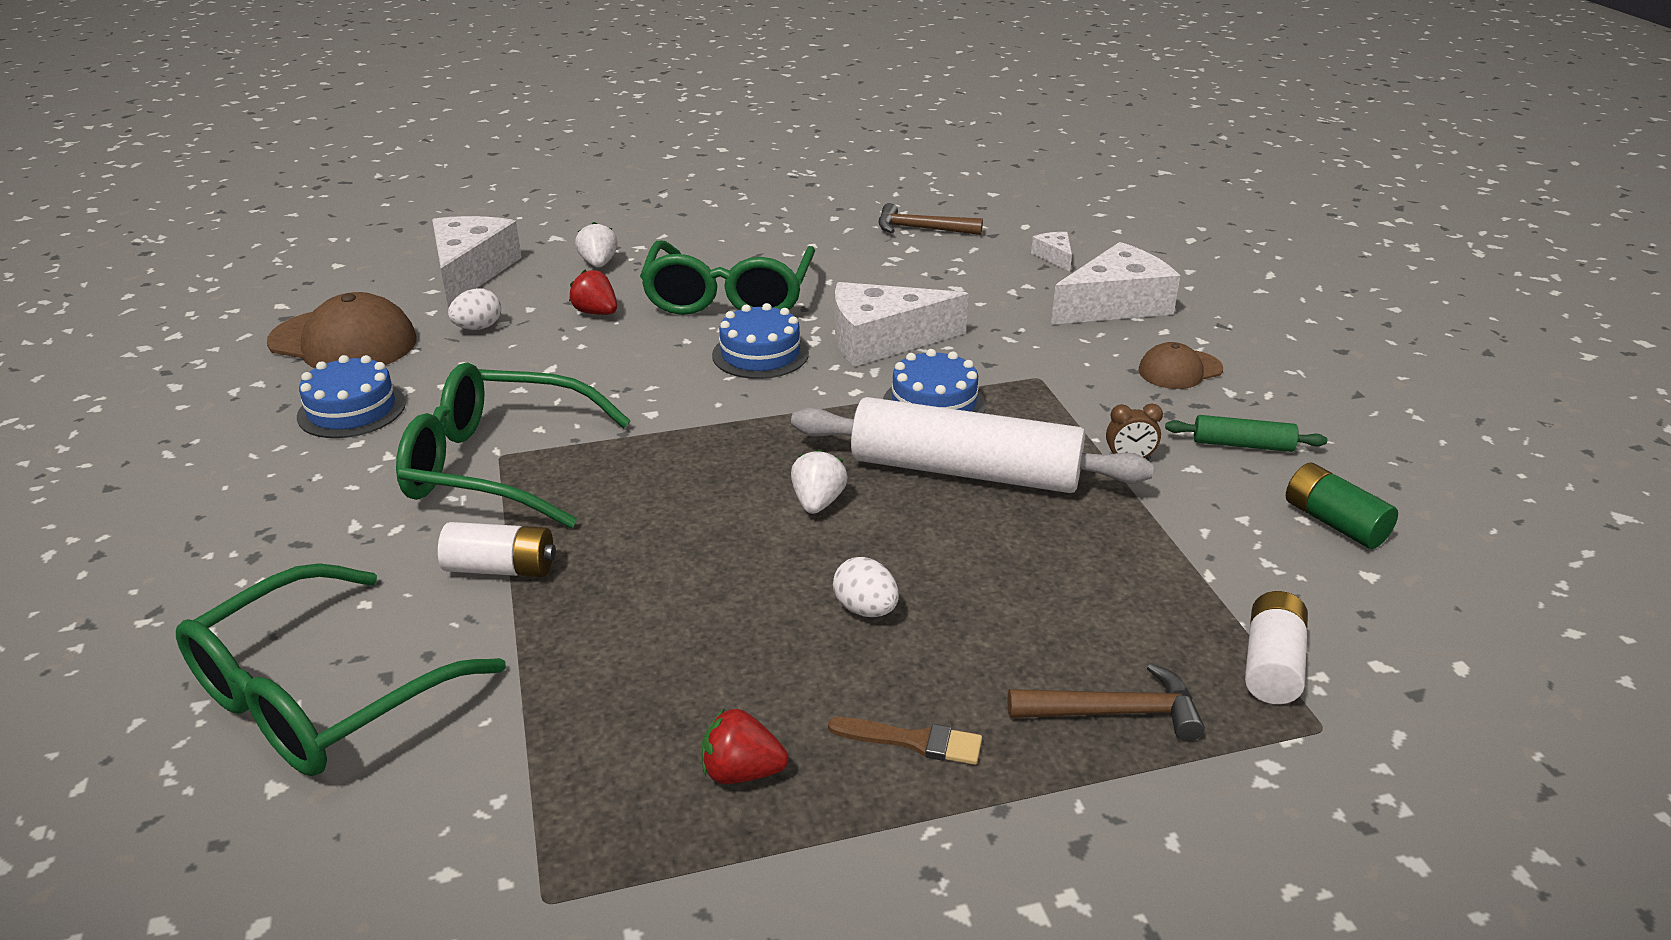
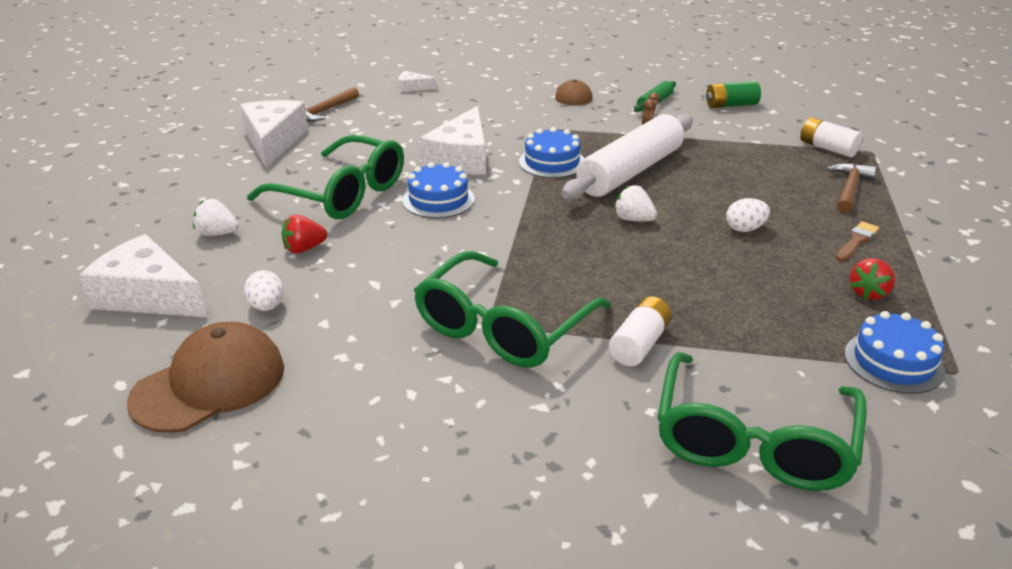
camera: 65 degrees left, 0 degrees up
green glasses [176,563,506,776] -> green glasses turned 45 degrees clockwise [657,352,867,491]
blue cake [297,355,406,438] -> blue cake moved to [845,311,945,394]
white cheese [1051,242,1180,325] -> white cheese moved to [240,100,308,168]

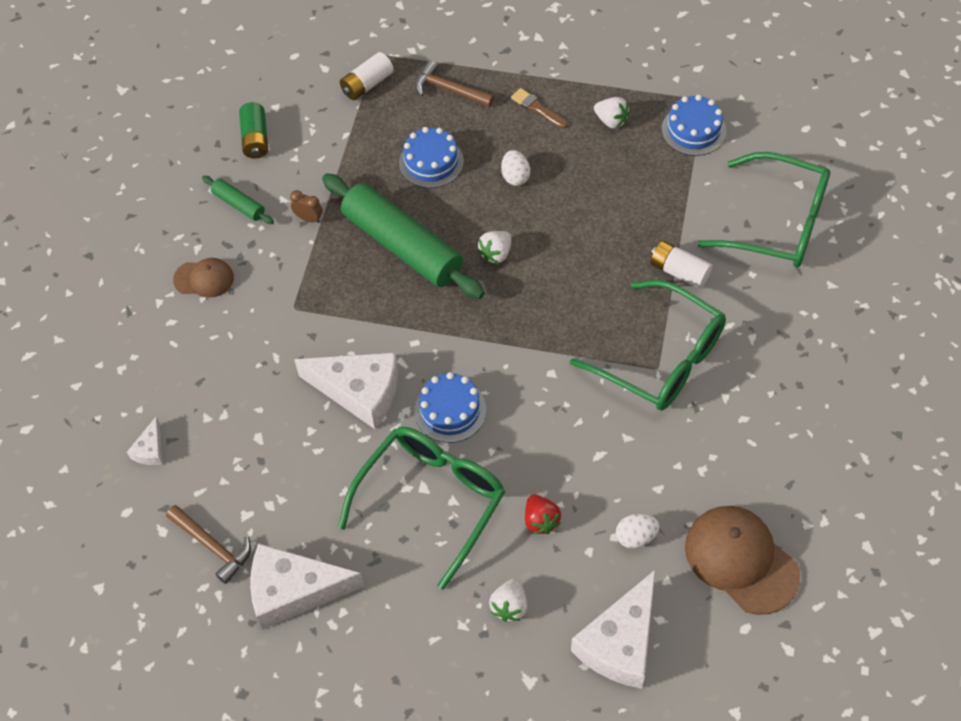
camera: 85 degrees left, 25 degrees up
blue cake [519,127,584,178] -> blue cake moved to [399,127,464,188]
white rolling pin [561,114,693,200] -> green rolling pin [322,174,485,299]
red strawberry [850,258,895,300] -> white strawberry [594,97,630,129]

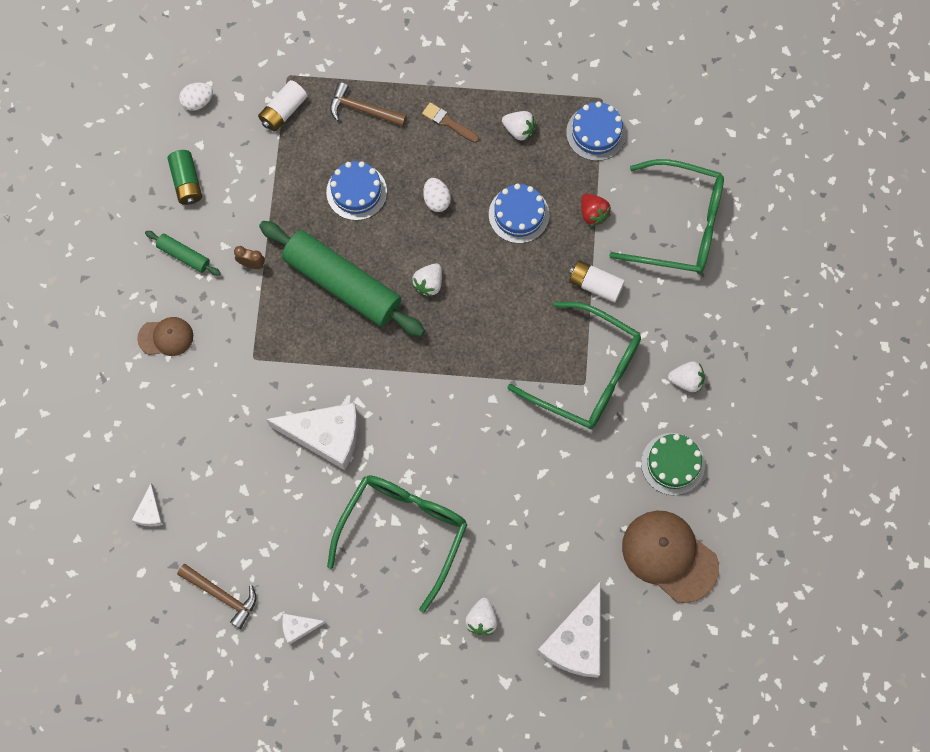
camera: 10 degrees left, 15 degrees up
white cheese [250,543,365,630] -> white cheese [282,613,326,645], size x0.46
blue cake [414,372,487,443] -> blue cake moved to [489,184,549,243]
red strawberry [525,495,561,534] -> red strawberry moved to [581,193,611,226]
white egg [616,514,660,548] -> white egg moved to [179,82,213,111]
none -> green cake [641,433,705,495]
none -> white strawberry [668,361,705,392]

